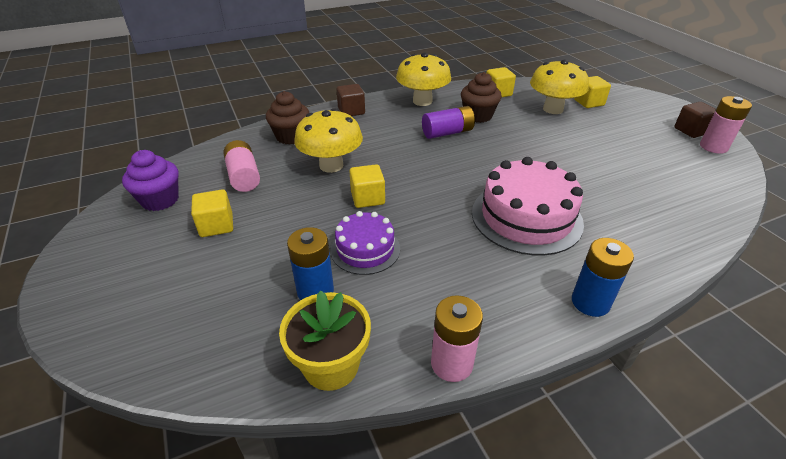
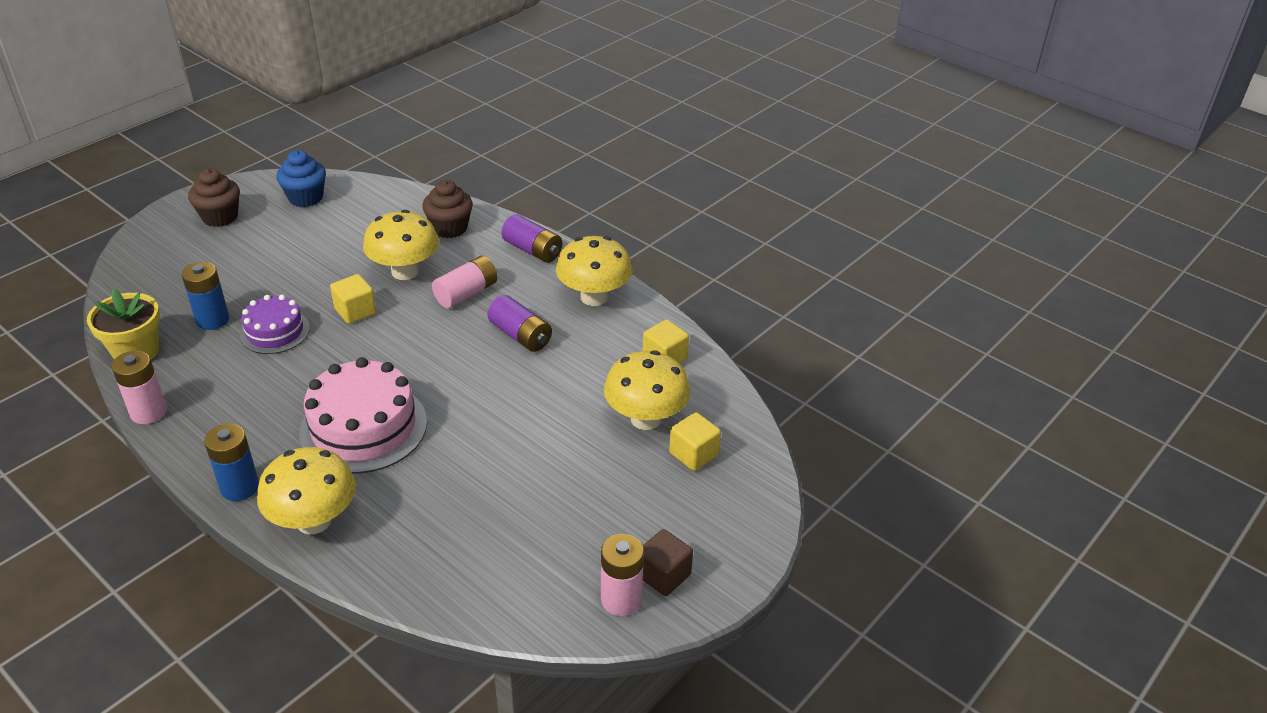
camera: 65 degrees right, 0 degrees up
purple cupcake [122,150,179,211] -> blue cupcake [276,150,326,207]
yellow cube [191,189,233,237] -> none
pink battery [223,140,260,192] -> pink battery moved to [432,256,498,308]
brown cube [336,84,365,116] -> purple battery [501,214,562,263]
brown cupcake [461,72,502,123] -> brown cupcake moved to [188,168,240,227]
none -> yellow mushroom [257,447,356,534]

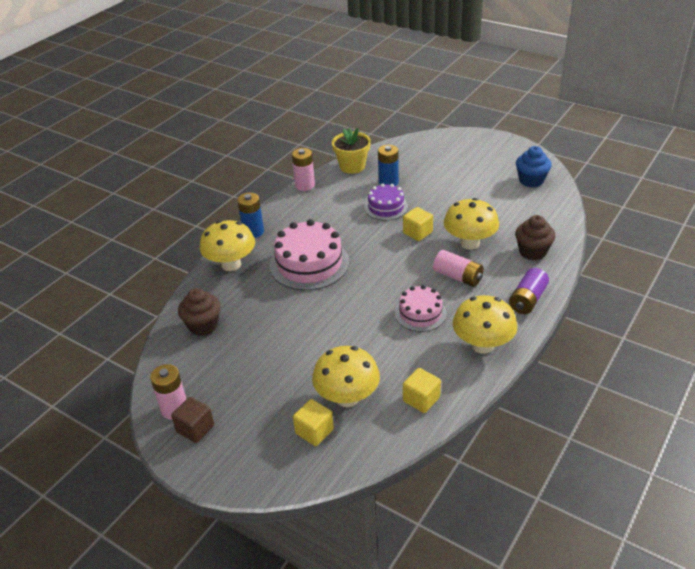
camera: 85 degrees right, 0 degrees up
brown cupcake [188,168,240,227] -> brown cupcake moved to [178,288,221,336]
purple battery [488,295,552,352] -> pink cake [395,285,446,332]

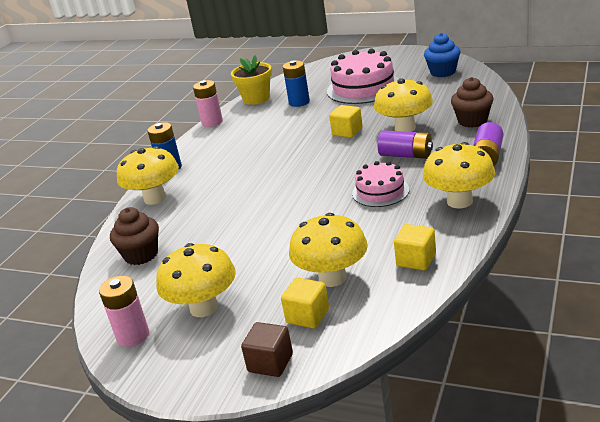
camera: 10 degrees left, 10 degrees down
brown cube [171,397,214,443] -> brown cube moved to [241,322,293,377]
pink cake [270,219,349,290] -> pink cake moved to [327,49,398,104]
purple cake [364,183,408,220] -> none
pink battery [433,250,484,287] -> purple battery [378,130,433,159]
none -> yellow mushroom [156,243,236,317]

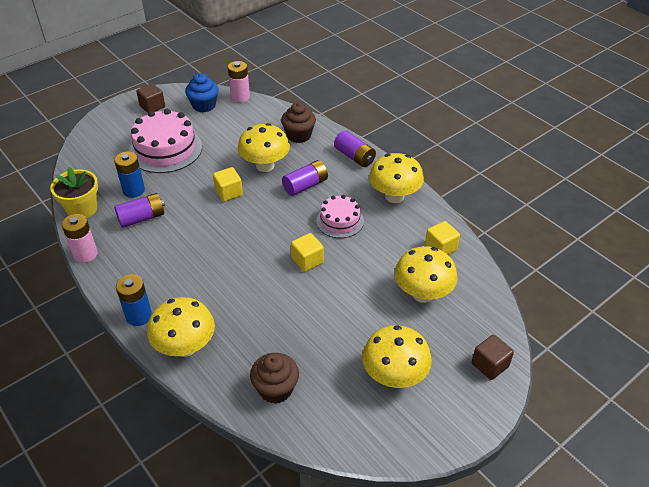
camera: 65 degrees left, 15 degrees up
pink battery [99,276,149,347] -> pink battery moved to [228,61,250,102]
yellow cube [281,278,329,329] -> yellow cube moved to [291,233,324,272]
none -> purple battery [114,193,165,228]
none -> brown cube [136,83,165,113]

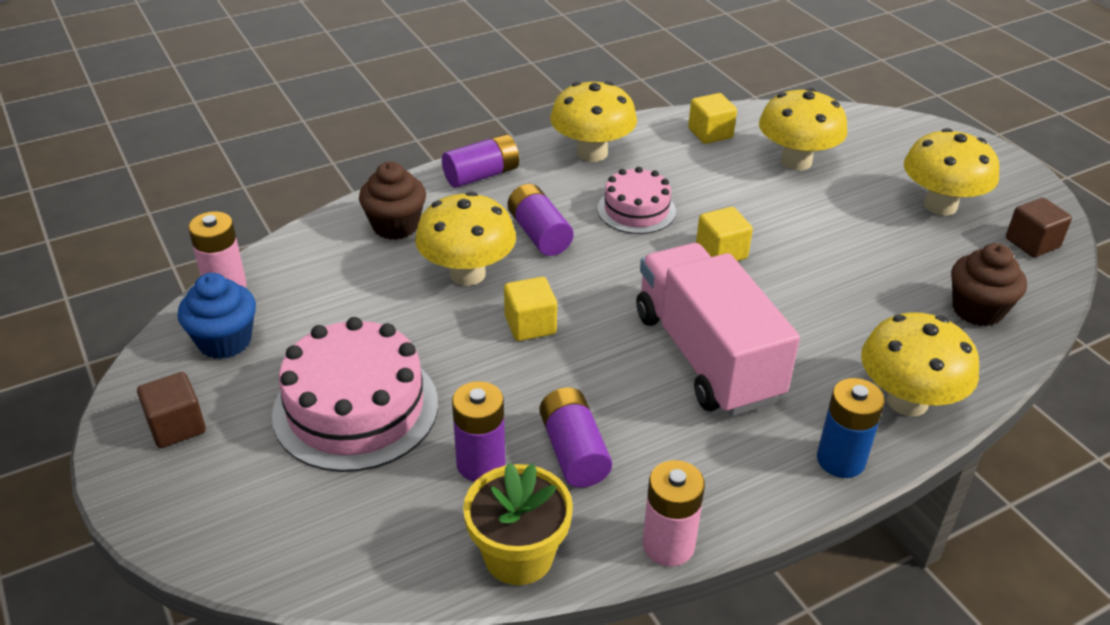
camera: 80 degrees left, 5 degrees down
blue battery [114,151,145,198] -> purple battery [452,381,505,482]
brown cube [472,335,514,380] -> brown cube moved to [1006,198,1072,257]
none -> pink truck [636,243,800,416]

